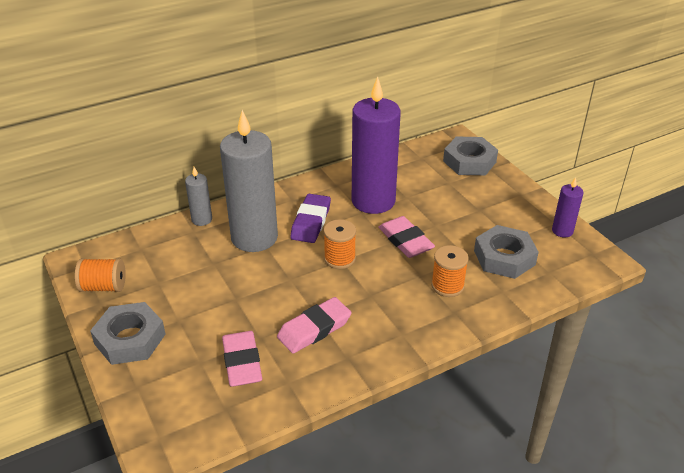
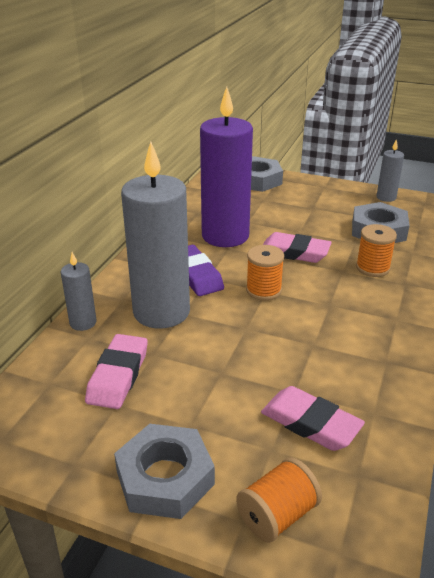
camera: 40 degrees left, 5 degrees down
orange spool [75,258,126,292] -> orange spool moved to [236,457,322,543]
pink eraser [277,297,351,353] -> pink eraser moved to [85,334,148,409]
purple candle [552,177,584,237] -> grey candle [377,139,404,202]

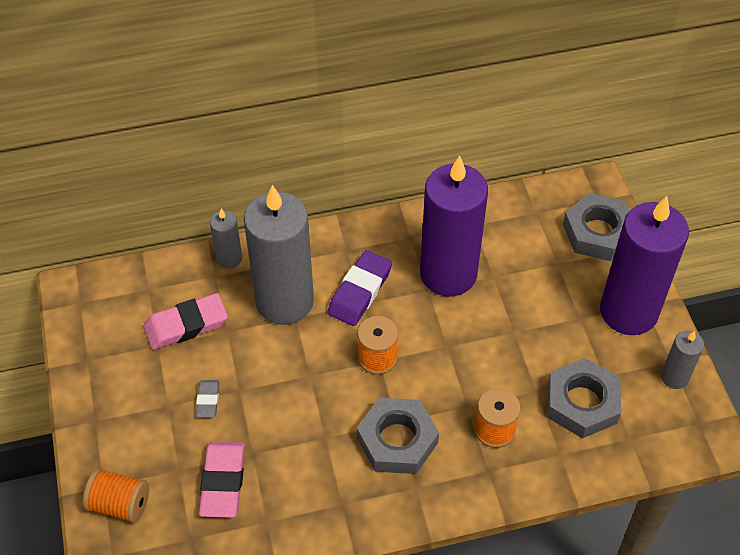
camera: 55 degrees right, 20 degrees up
grey nut [114,424,215,519] -> grey nut moved to [357,398,439,474]
pink eraser [263,232,332,263] -> none
none -> grey eraser [196,380,219,417]
none -> purple candle [600,196,689,335]

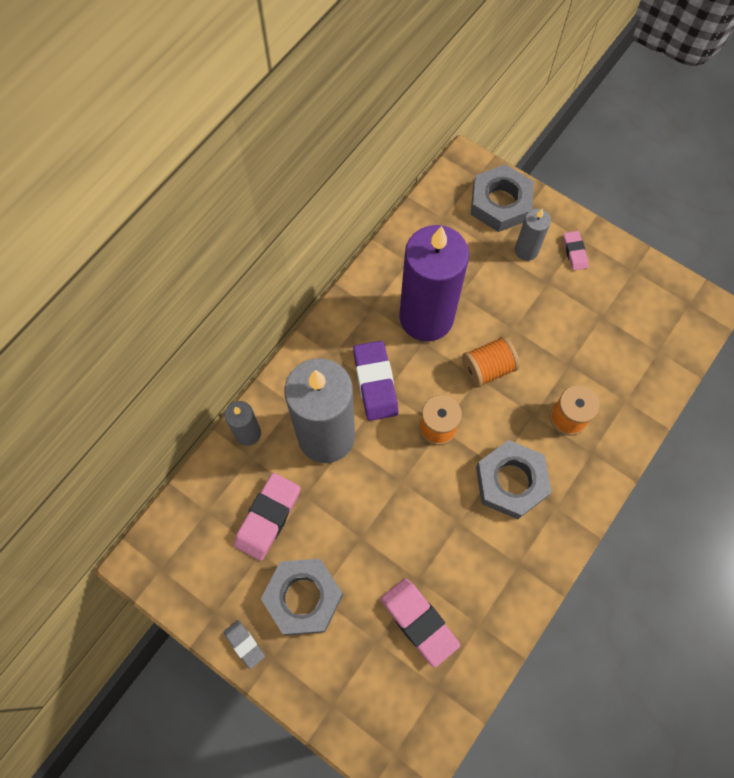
camera: 40 degrees left, 15 degrees up
orange spool [83,468,149,523] -> orange spool moved to [462,336,520,388]
grey eraser [196,380,219,417] -> grey eraser moved to [224,620,265,669]
grey nut [547,358,621,439] -> grey nut moved to [261,559,343,635]
purple candle [600,196,689,335] -> pink eraser [563,231,588,271]
grey candle [661,331,704,389] -> grey candle moved to [515,209,551,261]

